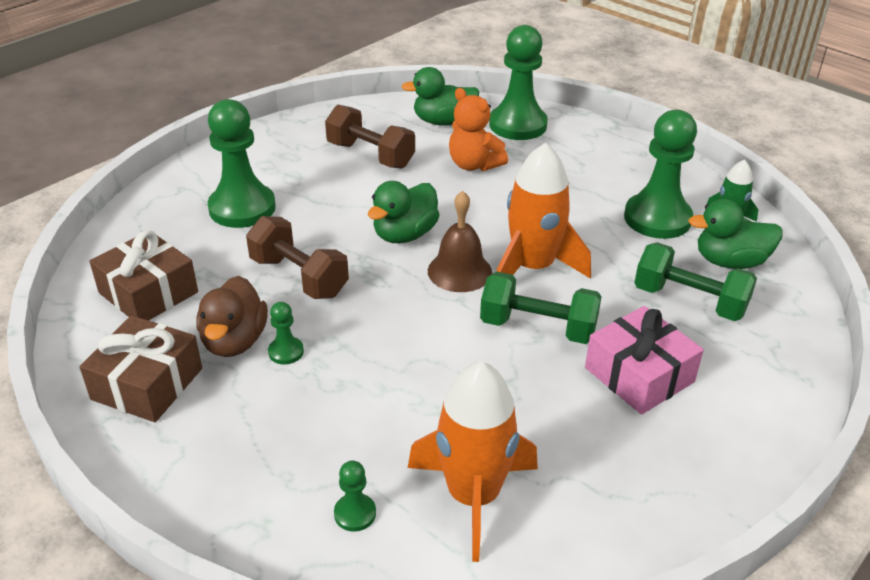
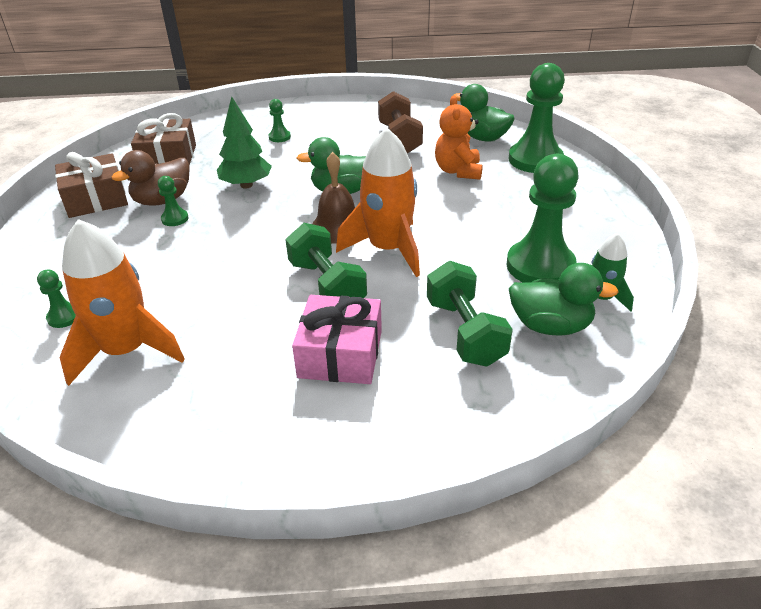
camera: 45 degrees right, 0 degrees up
green pawn [208,99,276,228] -> green pawn [269,99,291,142], size x0.44
brown dumbbell [246,216,349,299] -> green tree [217,96,272,189]
green duck [688,199,783,269] -> green duck turned 150 degrees clockwise [509,263,619,336]

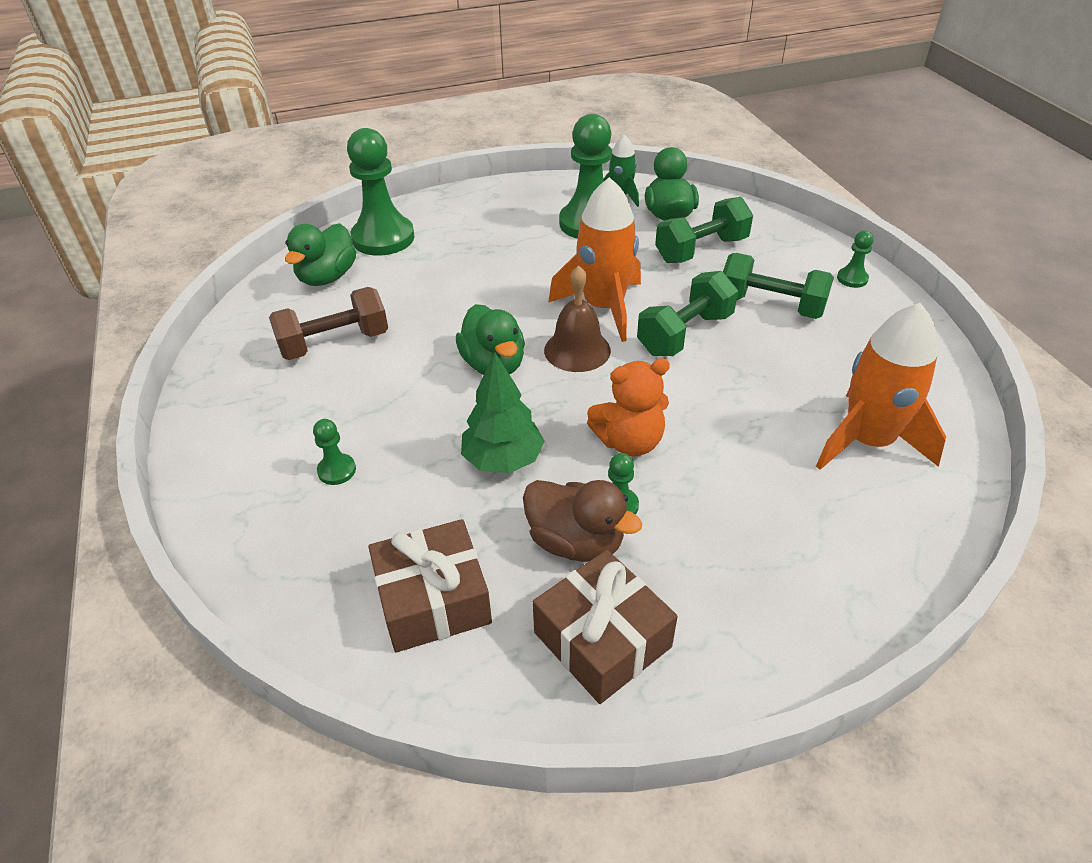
camera: 105 degrees left, 5 degrees up
green pawn [37,269,76,328] -> green pawn moved to [837,231,874,288]
pink gift [292,295,382,384] -> green dumbbell [723,253,834,319]
orange teddy bear [435,96,483,180] -> orange teddy bear moved to [587,358,670,456]

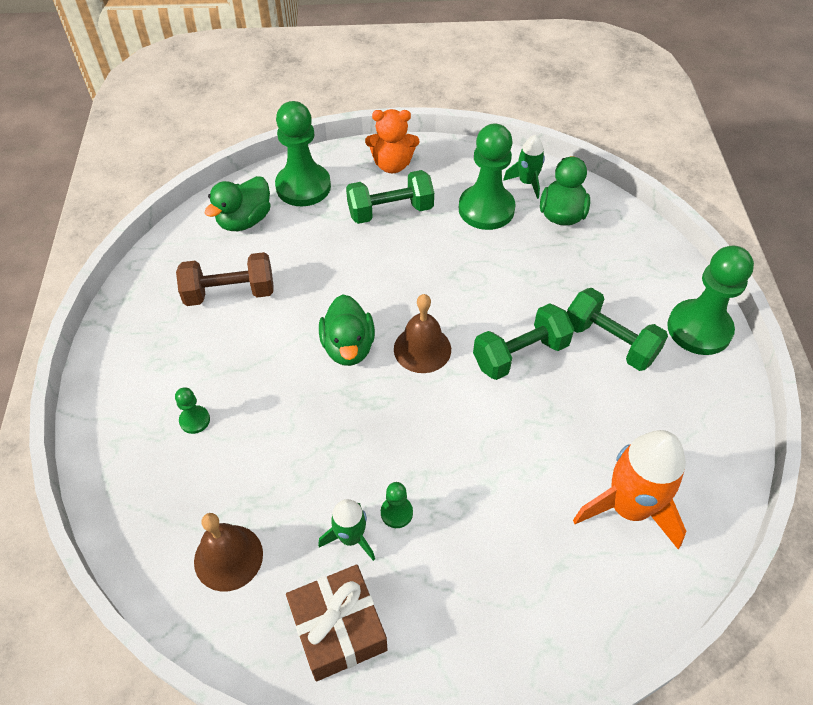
camera: 15 degrees right, 10 degrees up
brown gift [368,519,492,652] -> brown bell [194,513,263,592]
green tree [461,351,544,473] -> none
brown duck [523,480,642,562] -> green rocket [318,499,375,561]
orange rocket [548,177,641,342] -> none
orange teddy bear [587,358,670,456] -> orange teddy bear moved to [365,109,419,173]
green dumbbell [655,197,753,263] -> green dumbbell moved to [346,170,434,224]
green pawn [837,231,874,288] -> green pawn [667,245,754,355], size x2.27

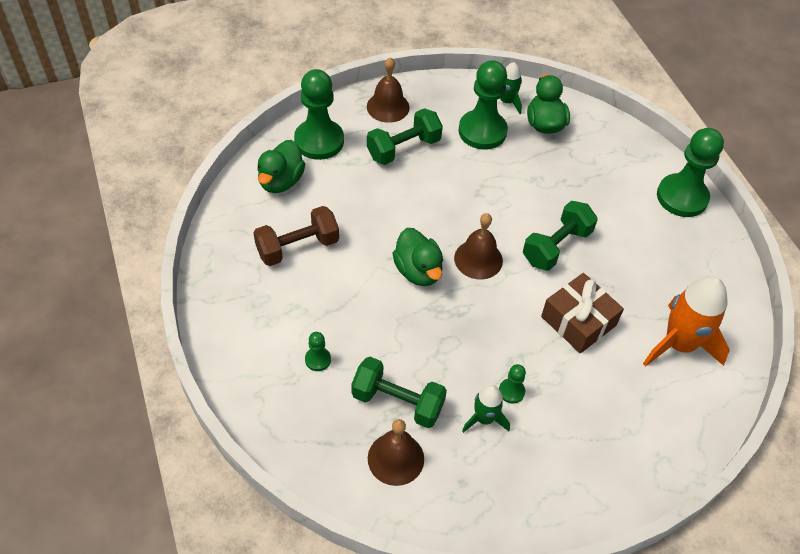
camera: 20 degrees left, 0 degrees up
brown gift [286,565,388,681] -> brown gift moved to [541,273,624,353]
orange teddy bear [365,109,419,173] -> brown bell [367,57,410,123]
green dumbbell [567,288,668,371] -> green dumbbell moved to [351,357,447,428]

